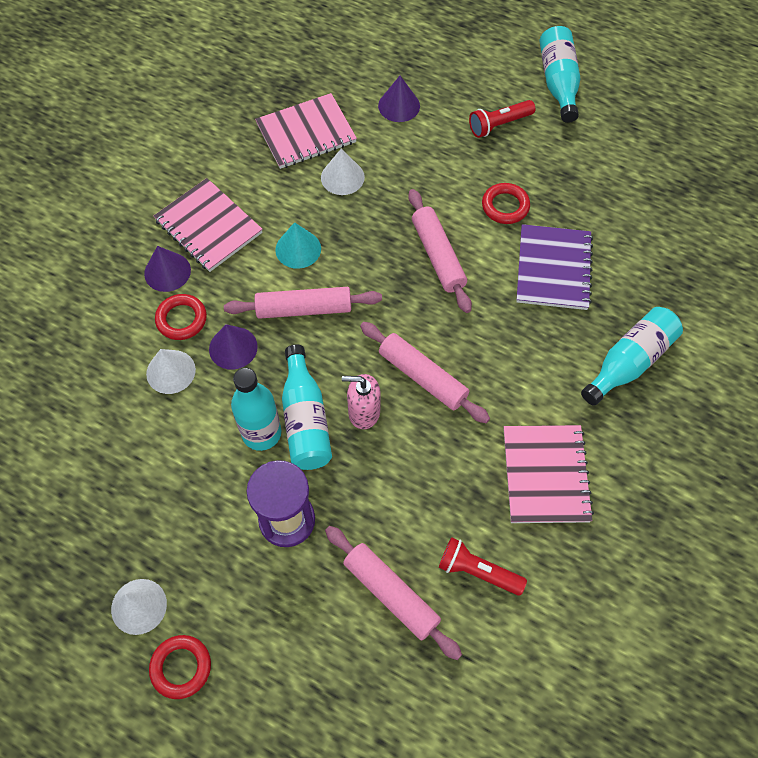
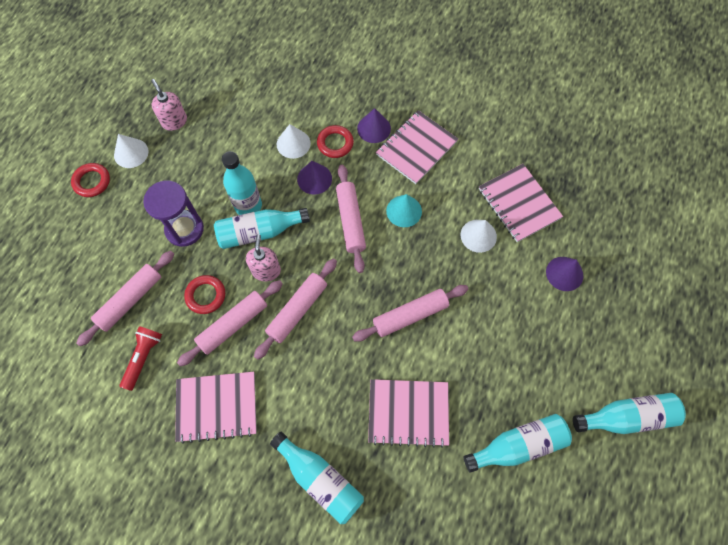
camera: 85 degrees right, 5 degrees up
red flashlight [469,100,535,138] -> none
red ring [482,183,530,224] -> red ring moved to [184,275,225,314]
purple notebook [516,224,593,310] -> pink notebook [368,379,449,448]
none -> pink soap dispenser [151,79,187,131]
none -> pink rolling pin [177,280,283,367]
none -> turquoise bottle [464,414,572,473]

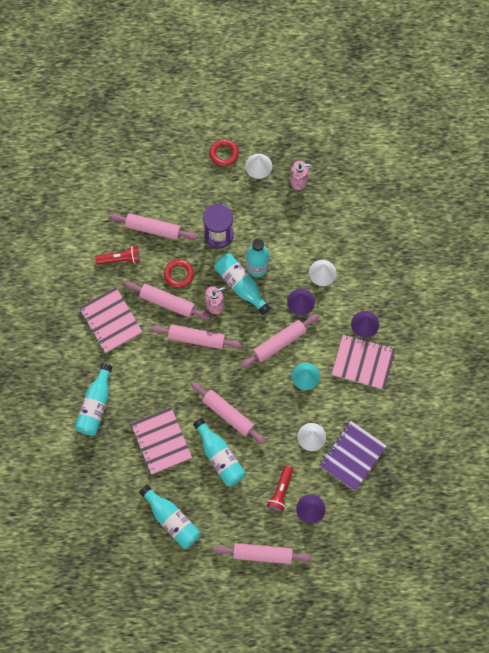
camera: 65 degrees right, 5 degrees up
pink soap dispenser [151,79,187,131] -> pink soap dispenser turned 60 degrees clockwise [290,161,312,190]
red ring [317,125,354,158] -> none
pink notebook [479,164,563,242] -> purple notebook [319,421,387,491]
turquoise bottle [573,393,686,434] -> turquoise bottle moved to [193,418,246,486]
none -> pink rolling pin [214,543,312,564]
none -> red flashlight [267,466,293,512]

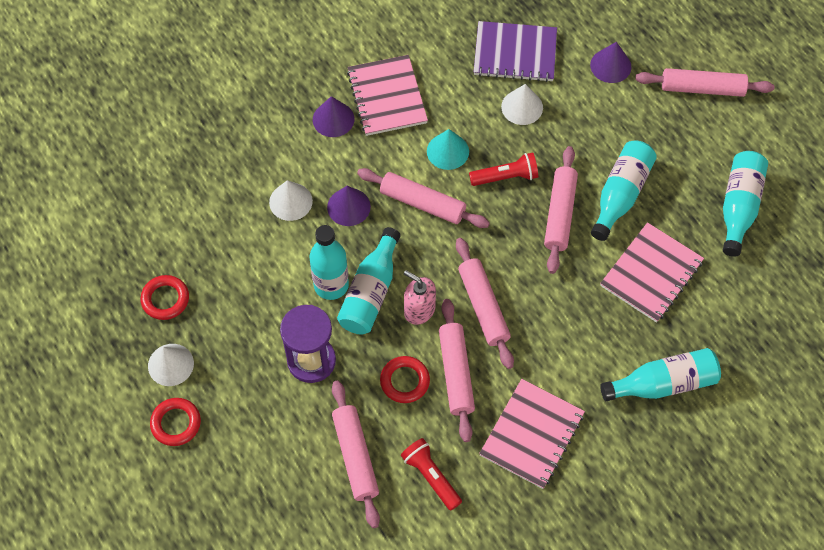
camera: 120 degrees left, 10 degrees down
pink rolling pin [214,543,312,564] -> pink rolling pin turned 60 degrees counterclockwise [635,68,775,97]
red flashlight [267,466,293,512] -> red flashlight moved to [469,152,538,186]
pink soap dispenser [290,161,312,190] -> red ring [141,275,189,320]

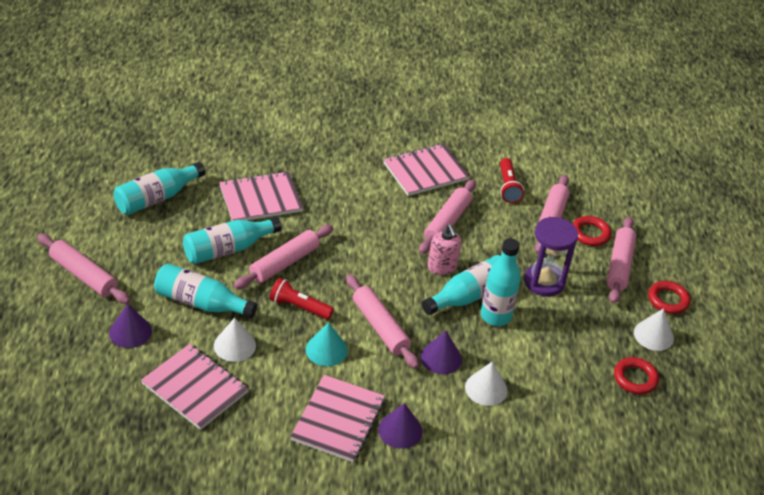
camera: 150 degrees left, 20 degrees down
red ring [380,356,430,403] -> red ring moved to [573,216,611,246]
pink rolling pin [456,238,514,369] -> pink rolling pin moved to [607,216,636,304]
purple notebook [474,21,557,82] -> pink notebook [141,344,249,430]
turquoise bottle [600,348,721,401] -> turquoise bottle moved to [154,263,257,318]

